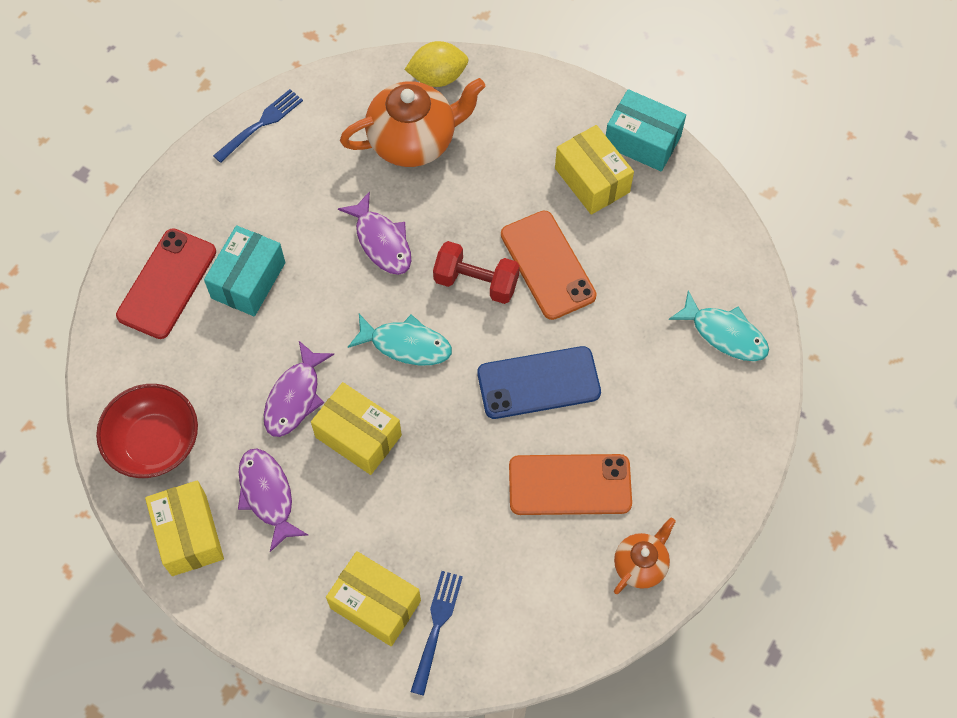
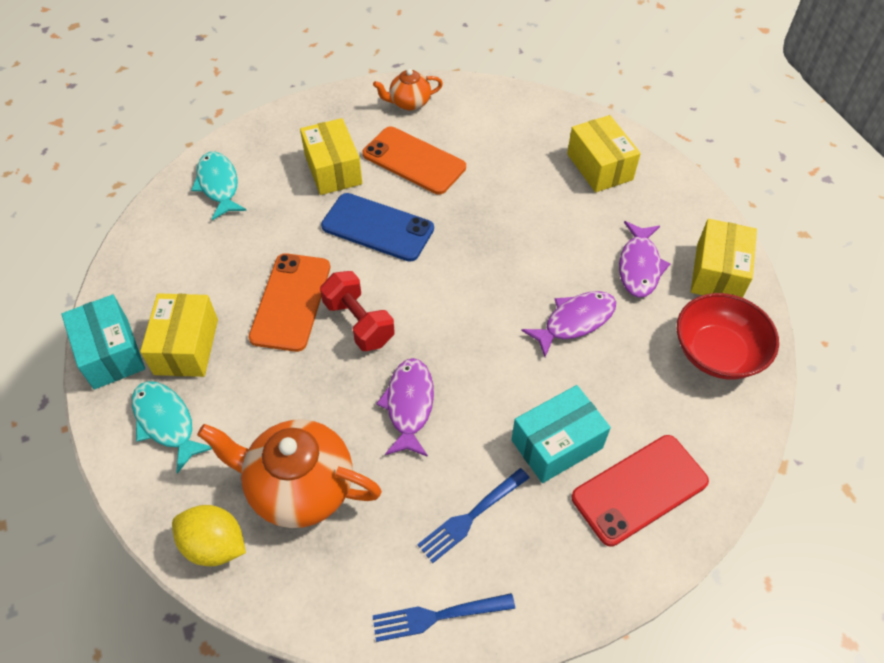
camera: 145 degrees left, 10 degrees down
yellow box [311,382,402,475] -> yellow box moved to [300,118,362,195]
turquoise fish [348,314,452,365] -> turquoise fish moved to [132,381,212,474]
blue fork [411,571,463,696] -> blue fork moved to [417,468,529,563]

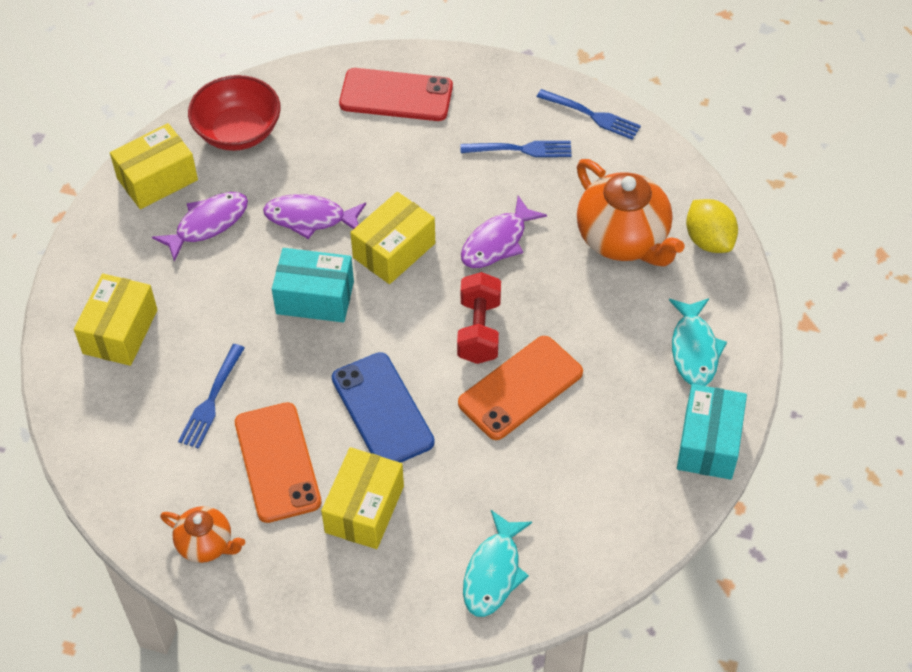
camera: 140 degrees left, 0 degrees up
yellow box [140,293,218,377] -> yellow box moved to [350,192,435,284]
turquoise box [511,385,611,483] -> turquoise box moved to [272,248,354,322]
none -> blue fork [178,344,245,449]

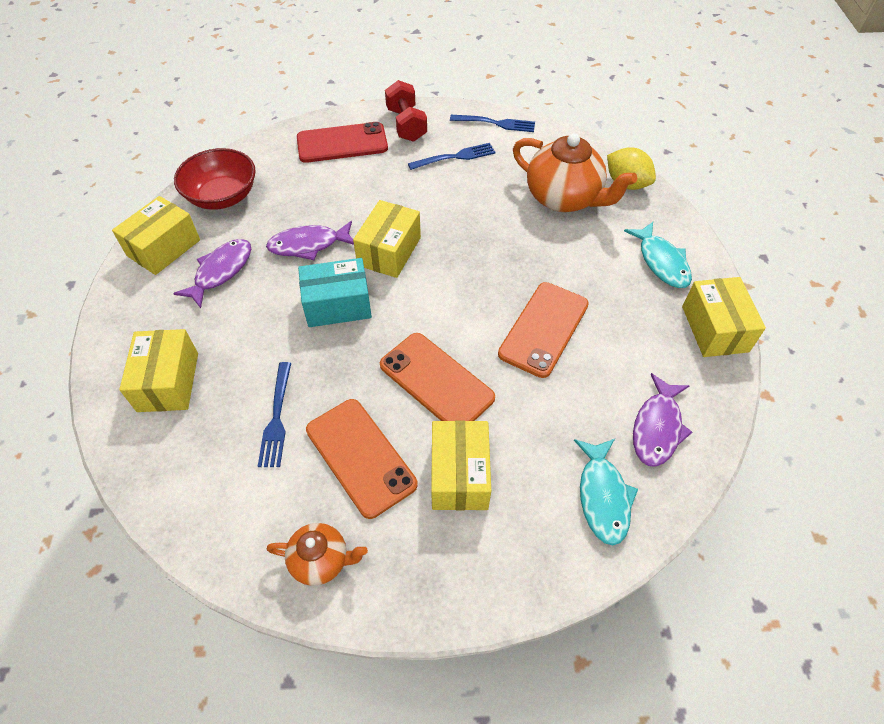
camera: 20 degrees left, 0 degrees up
blue phone [332,352,435,463] -> orange phone [380,333,495,421]
red dumbbell [457,272,501,364] -> red dumbbell moved to [385,80,427,142]
purple fish [461,196,547,268] -> purple fish moved to [633,373,692,467]
turquoise box [677,384,747,480] -> yellow box [682,277,766,357]

